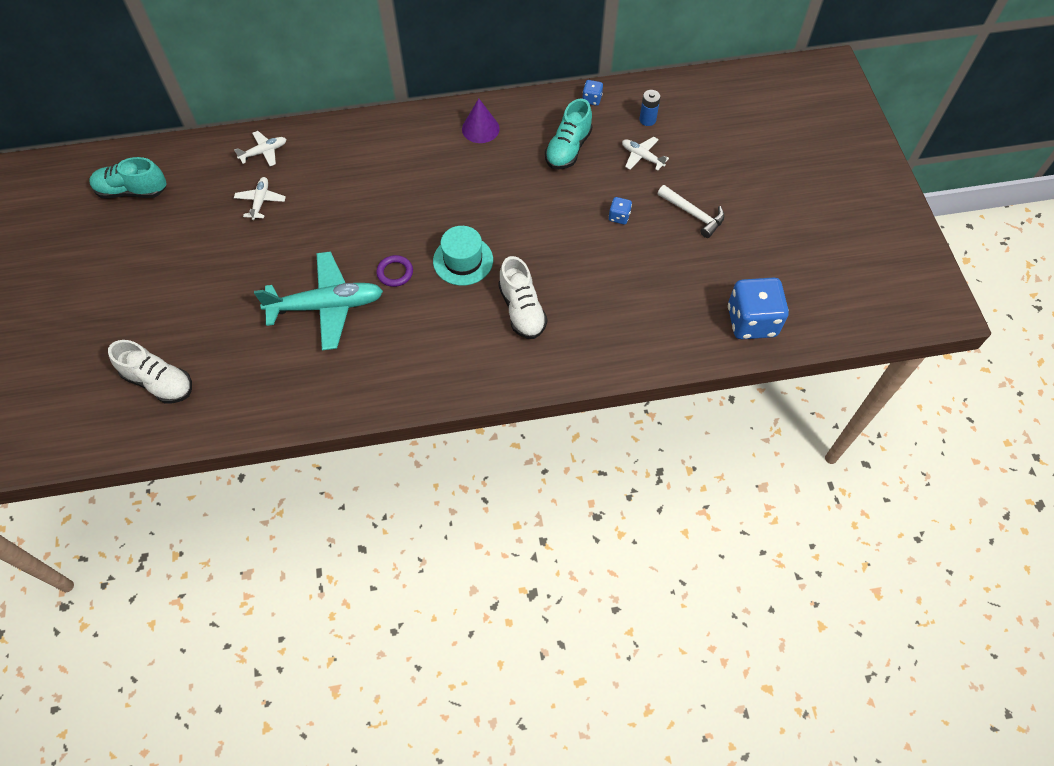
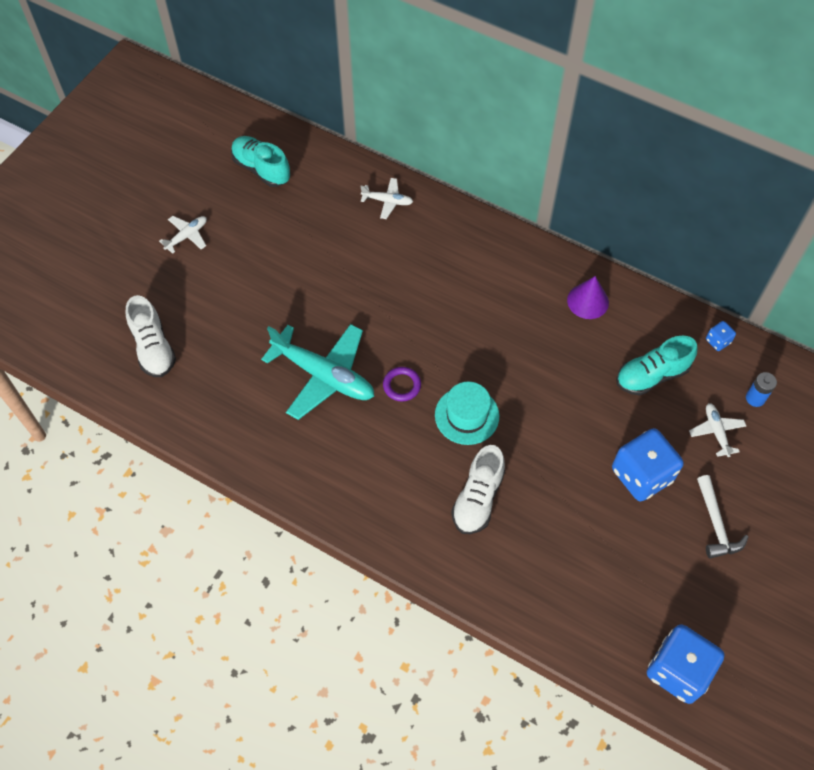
camera: 40 degrees right, 0 degrees up
white plane [234,177,286,220] -> white plane moved to [159,216,207,254]
blue dice [609,197,632,224] -> blue dice [612,428,684,501], size x2.27

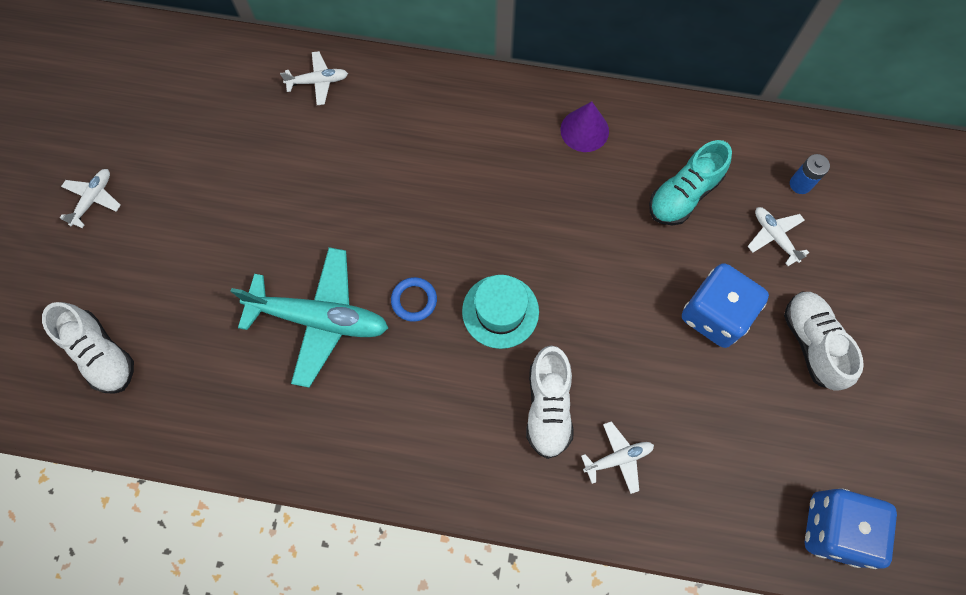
camera: 20 degrees left, 10 degrees up
turquoise shoe [231,136,290,187] -> none
purple ring [383,367,421,402] -> blue ring [391,277,437,322]
white hammer [697,475,748,559] -> white shoe [784,291,864,391]
blue dice [706,321,736,351] -> none
none -> white plane [581,421,654,494]

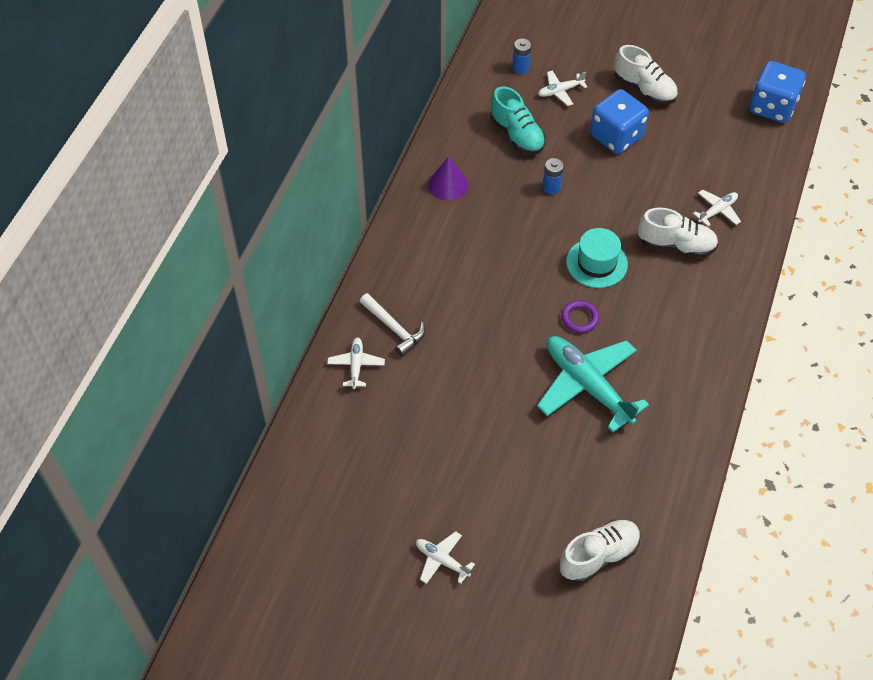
camera: 80 degrees left, 15 degrees down
turquoise plane [230,247,388,388] -> turquoise plane turned 60 degrees counterclockwise [537,336,649,432]
blue ring [391,277,437,322] -> purple ring [561,300,599,333]
white plane [581,421,654,494] -> white plane turned 60 degrees clockwise [693,190,741,226]
white shoe [784,291,864,391] -> white shoe turned 135 degrees counterclockwise [614,45,678,105]
none -> white hammer [360,293,425,357]
none -> blue battery [543,158,564,194]

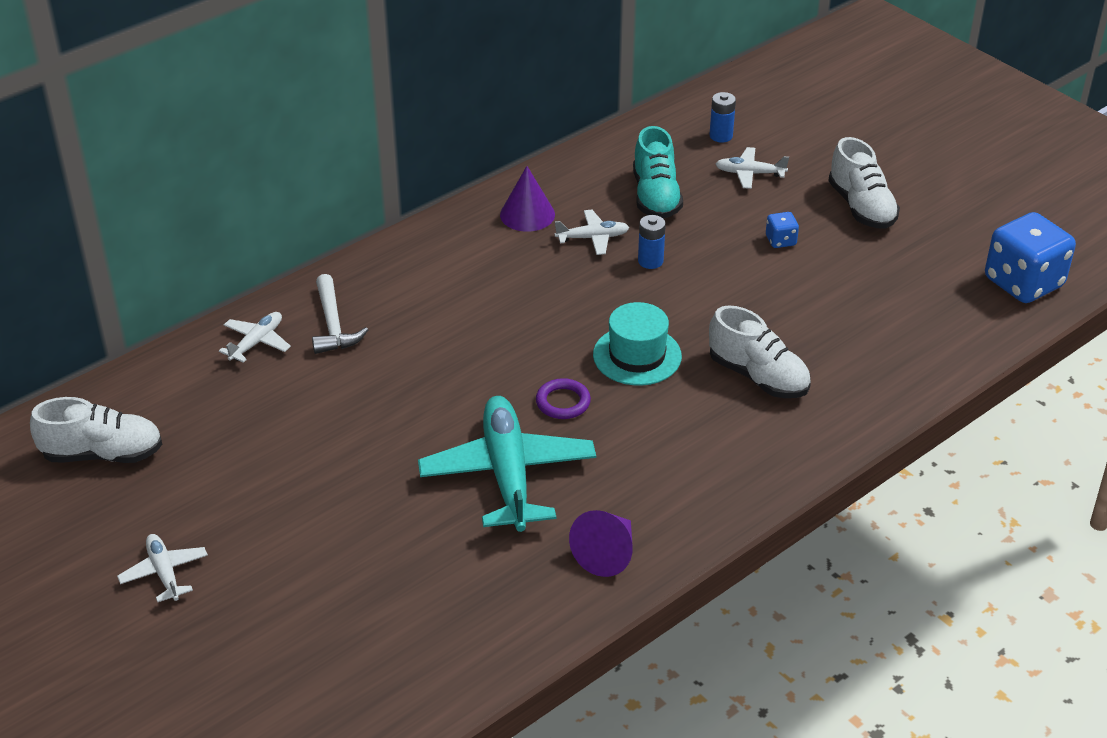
camera: 30 degrees right, 15 degrees down
white shoe [560,520,641,583] -> white shoe moved to [30,397,162,463]
blue dice [590,89,649,154] -> blue dice [766,212,799,248], size x0.44
white plane [693,190,741,226] -> white plane moved to [555,210,629,255]
none -> purple cone [569,510,632,577]

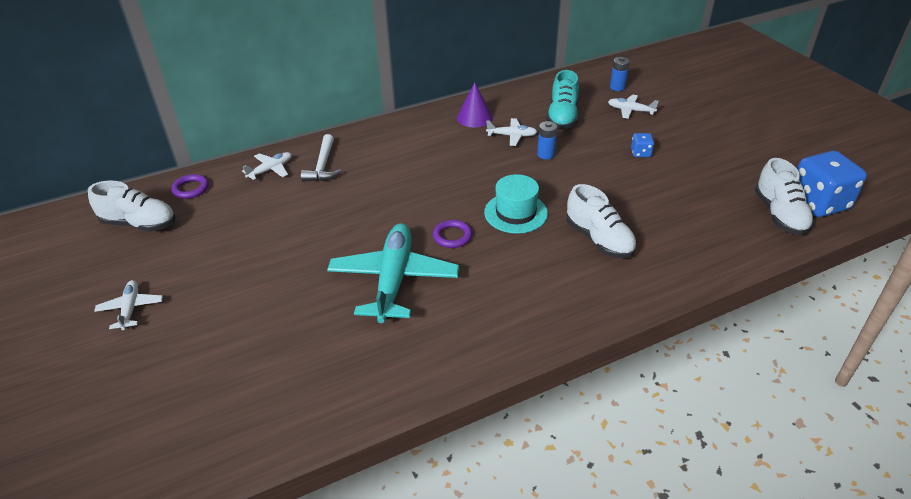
camera: 15 degrees right, 0 degrees up
purple cone [569,510,632,577] -> none
white shoe [828,137,900,229] -> white shoe moved to [755,158,815,235]
none -> purple ring [171,174,209,199]

